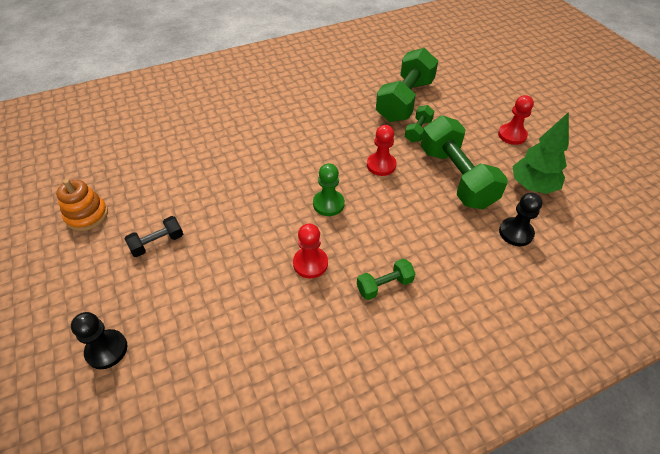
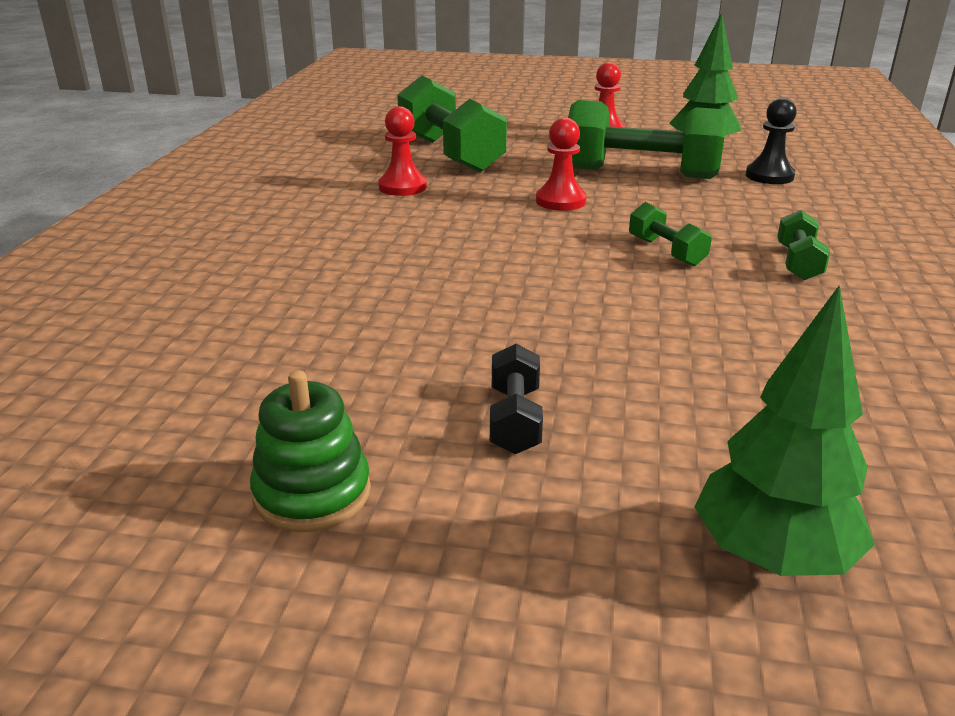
camera: 55 degrees left, 20 degrees down
orange stacking toy [56,179,108,231] -> green stacking toy [250,370,371,532]
black pawn [71,312,127,369] -> green tree [695,285,875,576]
red pawn [293,223,328,278] -> red pawn moved to [378,106,427,196]
green pawn [313,163,345,216] -> none
green dumbbell [405,105,434,142] -> green dumbbell moved to [629,202,712,266]

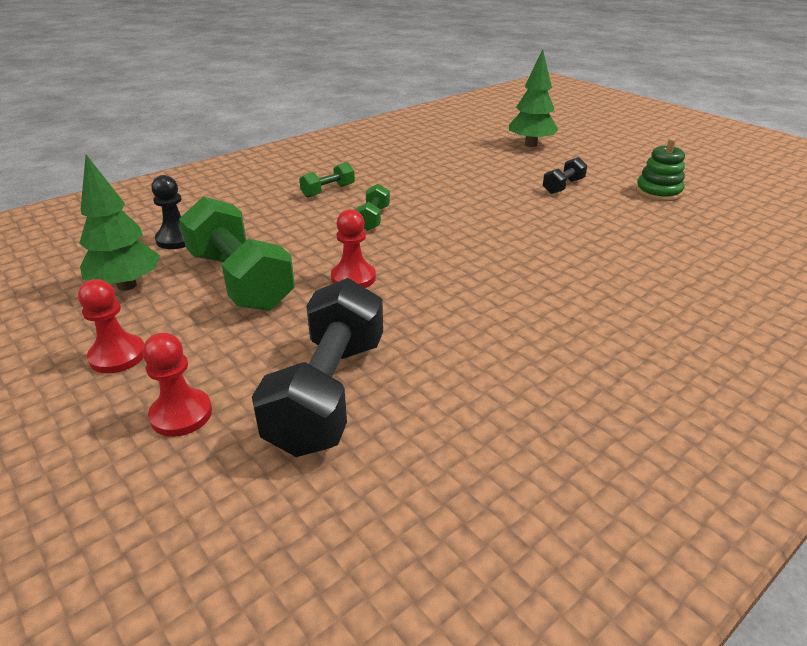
camera: 140 degrees left, 5 degrees up
red pawn [378,106,427,196] -> red pawn moved to [143,333,212,437]
green dumbbell [397,76,507,173] -> black dumbbell [252,278,383,457]

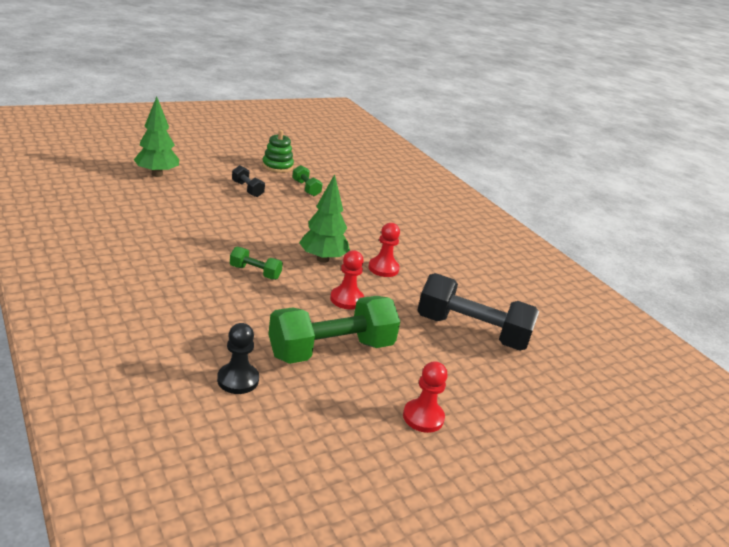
camera: 85 degrees left, 5 degrees down
green tree [79,155,160,291] -> green tree moved to [299,174,350,263]
red pawn [143,333,212,437] -> red pawn moved to [368,223,400,277]
green dumbbell [299,162,355,198] -> green dumbbell moved to [292,165,323,196]

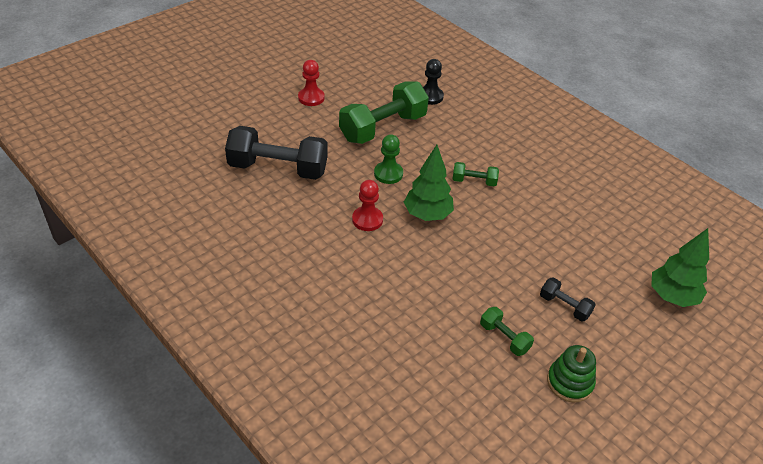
camera: 170 degrees right, 15 degrees up
red pawn [330,250,364,309] -> green pawn [374,134,403,184]

